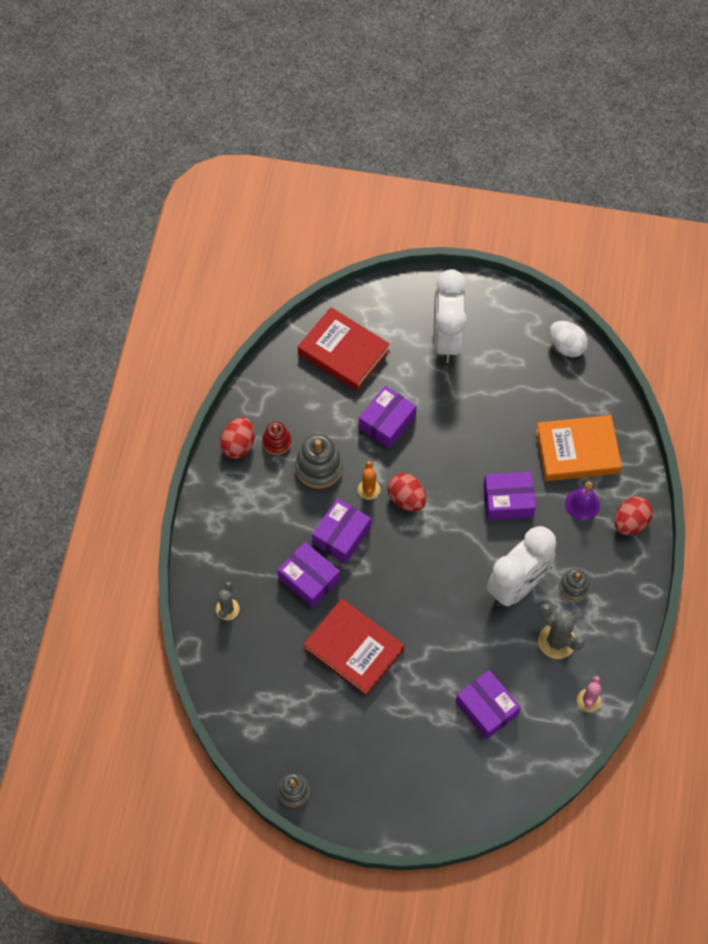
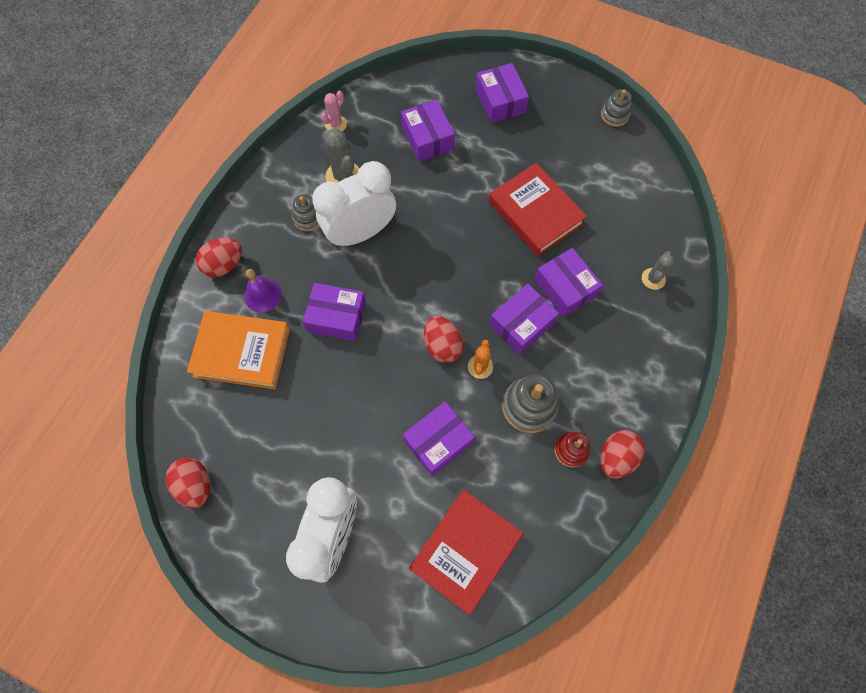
camera: 165 degrees left, 5 degrees up
red book [298,307,390,391] -> red book turned 75 degrees clockwise [409,489,523,615]
white egg [549,321,588,357] -> red egg [165,457,210,508]
none -> purple box [475,63,529,123]

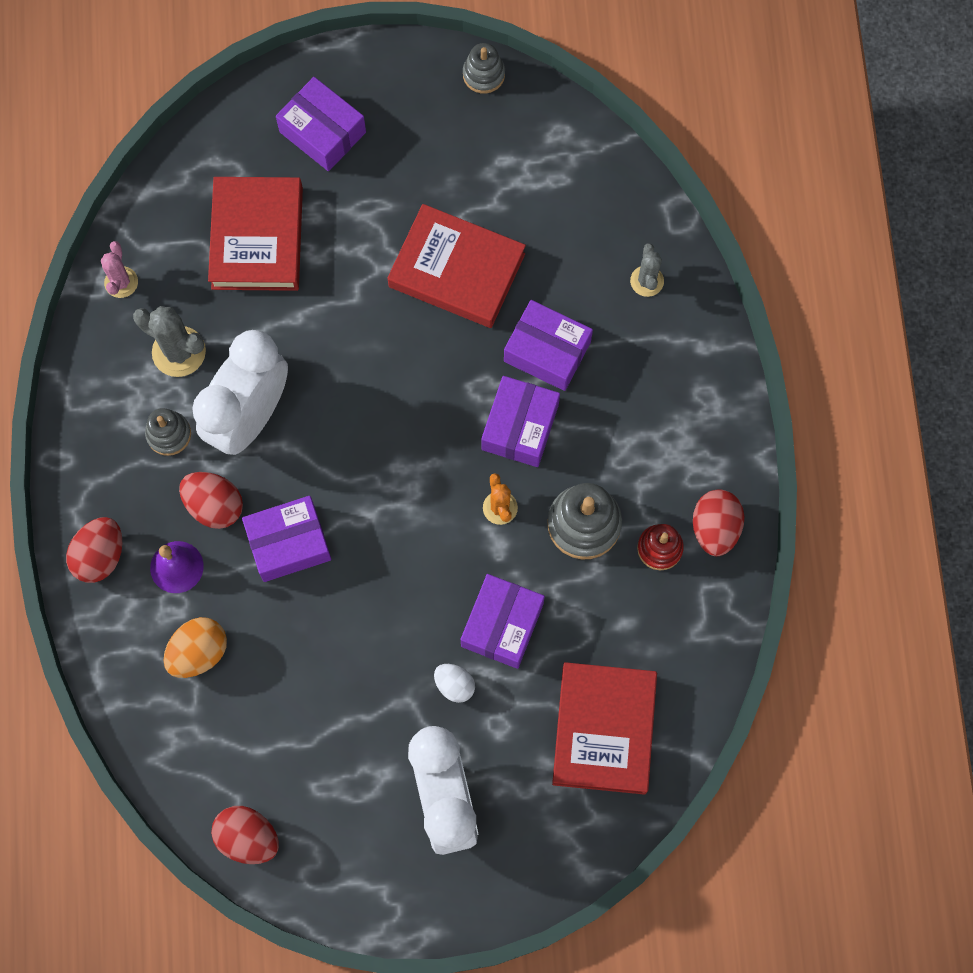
camera: 30 degrees left, 5 degrees up
orange book [187,311,290,389] -> orange egg [163,617,227,678]
purple box [401,99,455,162] -> red book [208,177,303,291]
red egg [424,316,464,363] -> red egg moved to [179,472,243,529]
none -> white egg [434,664,475,703]

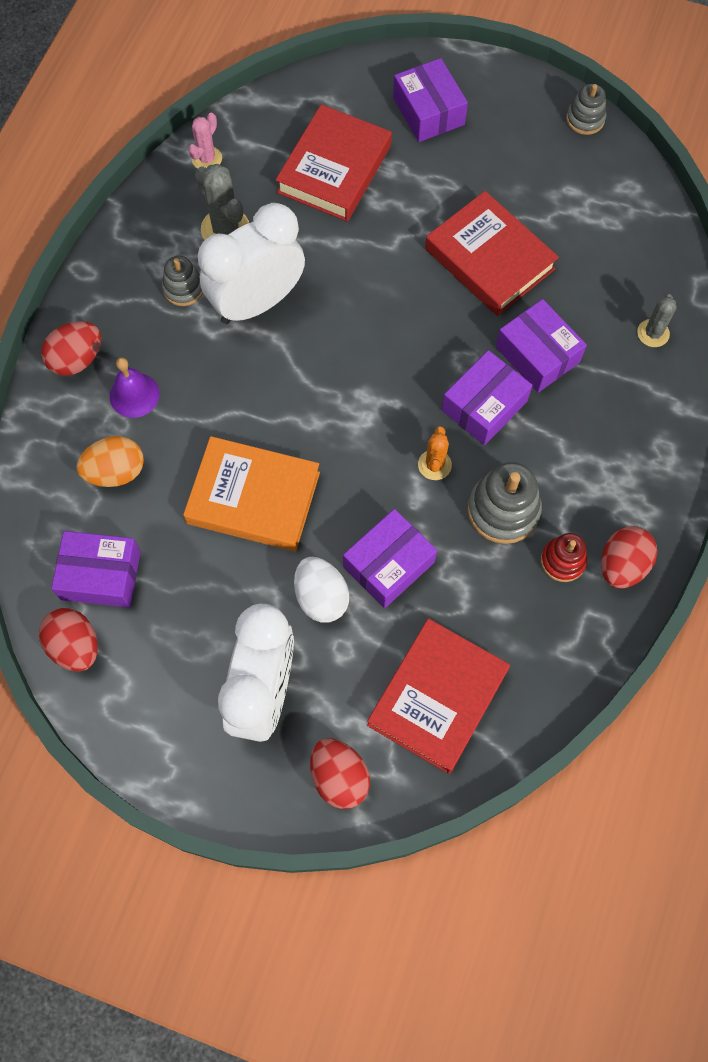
camera: 25 degrees right, 5 degrees down
red egg [179,472,243,529] -> red egg moved to [310,738,370,809]
purple box [242,496,331,582] -> purple box moved to [51,531,141,608]
white egg [434,664,475,703] -> white egg [294,557,349,623], size x1.54
none -> orange book [183,436,320,551]

